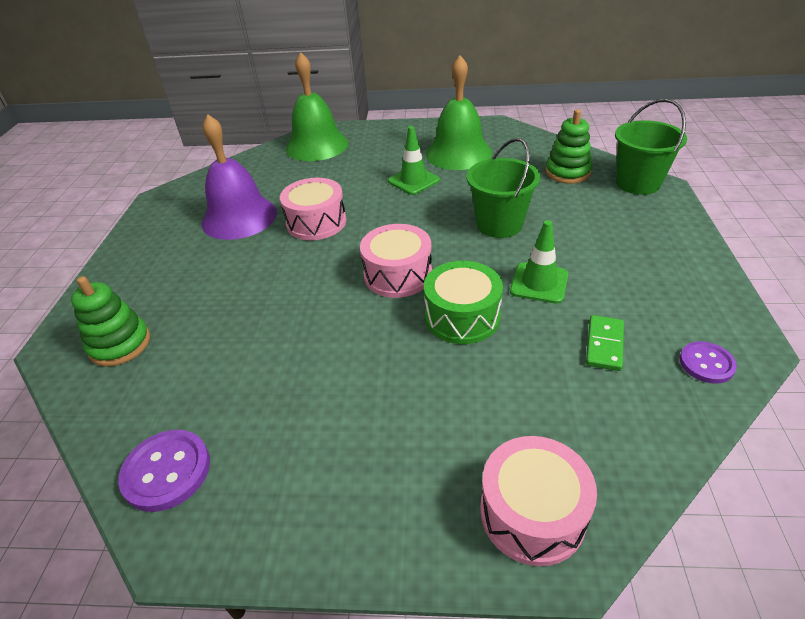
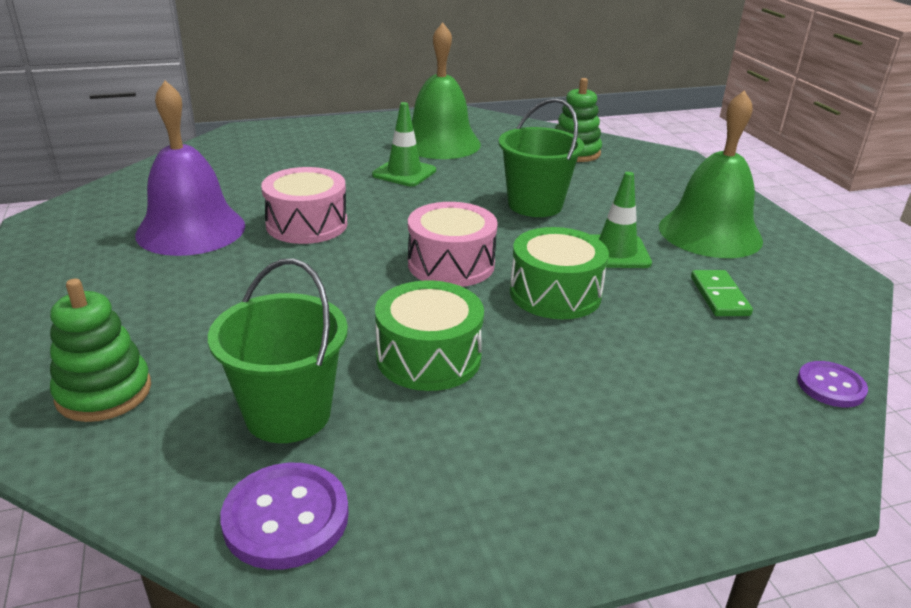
camera: 25 degrees left, 10 degrees down
green bell [286,52,348,161] -> green bell moved to [659,90,763,258]
pink drum [480,436,597,566] -> none
green bucket [615,99,687,195] -> green bucket moved to [208,258,348,443]
purple button [680,341,737,384] -> purple button moved to [797,361,868,408]
none -> green drum [375,280,484,391]

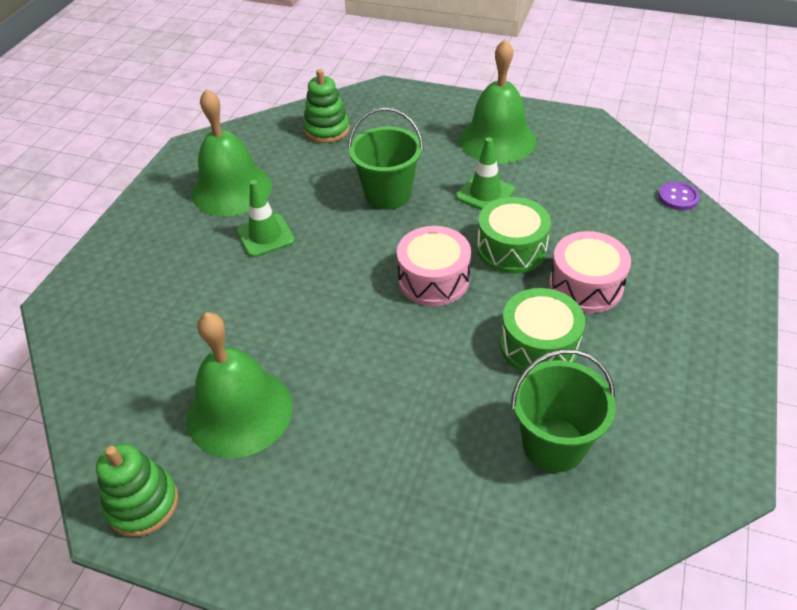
camera: 50 degrees left, 15 degrees up
green stacking toy [50,278,151,422] -> green stacking toy moved to [96,444,178,537]
purple bell [135,80,245,256] -> green bell [187,312,293,458]
purple button [220,463,349,570] -> none
pink drum [261,167,348,244] -> pink drum moved to [549,231,631,313]
green domino [691,270,753,316] -> none

